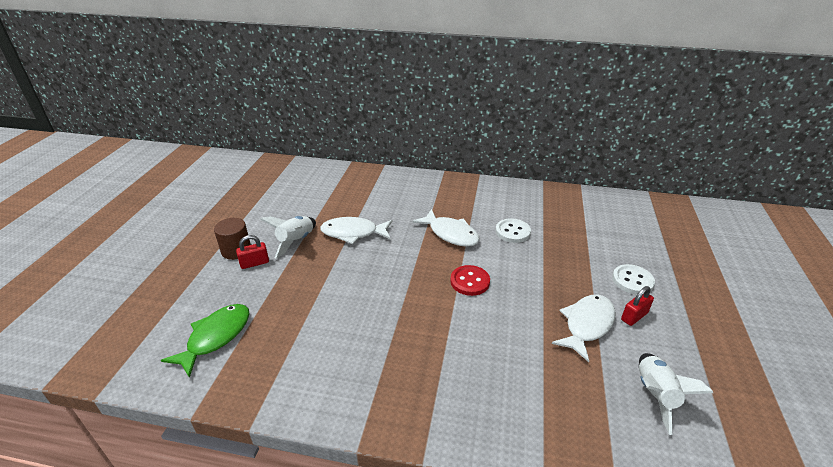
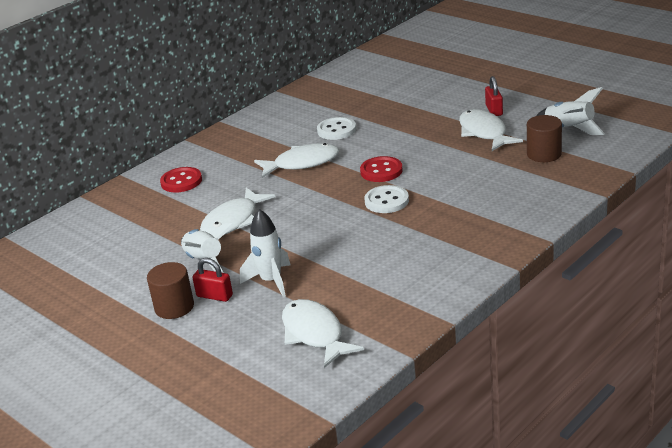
camera: 55 degrees left, 5 degrees down
green fish [161,304,249,378] -> white fish [282,299,364,368]
red padlock [236,235,269,269] -> red padlock turned 75 degrees counterclockwise [192,258,233,302]
white button [612,264,655,294] -> white button moved to [364,185,409,213]
none -> red button [160,167,202,193]
none -> white rocket [240,209,290,298]
none -> brown cylinder [527,115,562,162]

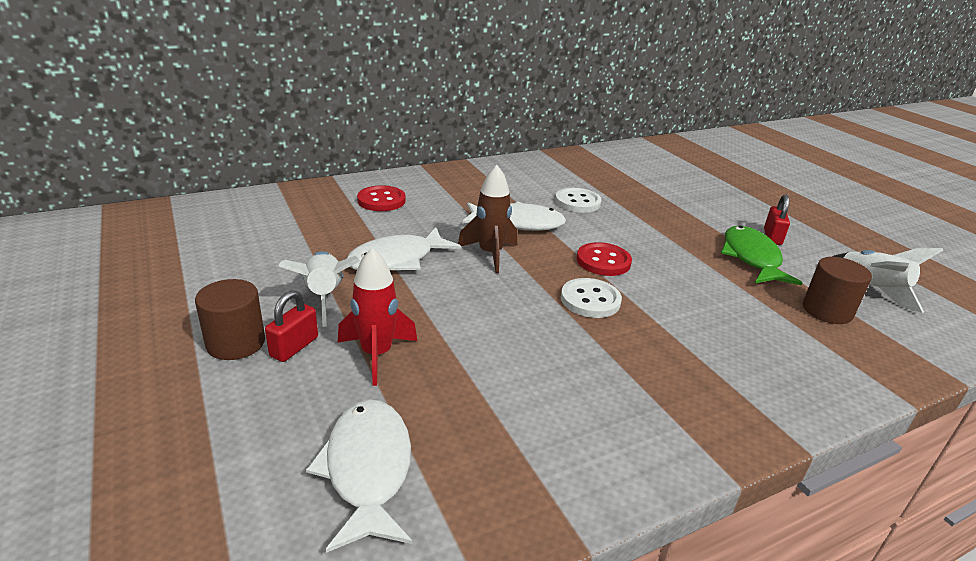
camera: 15 degrees right, 0 degrees up
red padlock [192,258,233,302] -> red padlock turned 75 degrees clockwise [265,290,318,362]
white rocket [240,209,290,298] -> red rocket [338,248,417,386]
white fish [459,109,523,151] -> green fish [721,226,802,285]
none -> brown rocket [458,165,517,273]

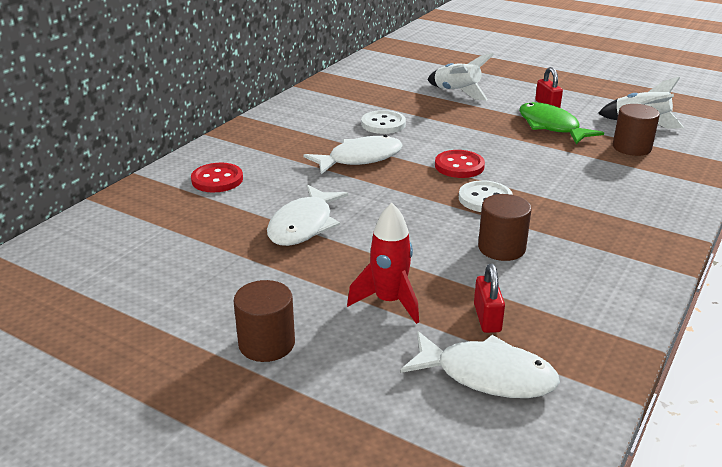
camera: 30 degrees left, 0 degrees up
red padlock [265,290,318,362] -> red padlock moved to [474,264,505,333]
white rocket [278,251,360,327] -> white rocket moved to [428,53,494,100]
white fish [306,399,412,553] -> white fish turned 150 degrees clockwise [400,331,560,398]
brown rocket [458,165,517,273] -> none
none -> brown cylinder [478,194,532,261]

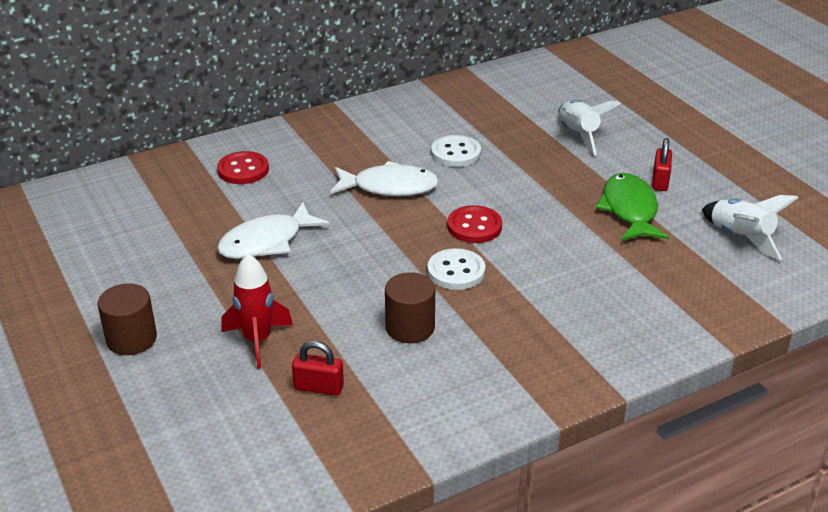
camera: 30 degrees right, 5 degrees up
white fish [400,331,560,398] -> none
red padlock [474,264,505,333] -> red padlock turned 75 degrees clockwise [292,341,344,396]
brown cylinder [613,104,660,156] -> none

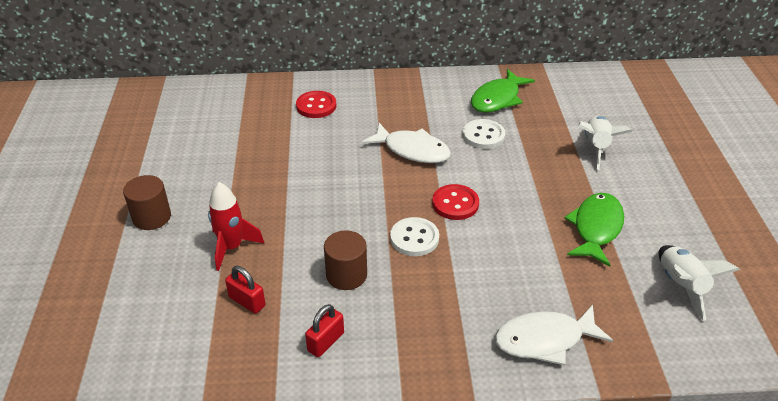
camera: 25 degrees right, 5 degrees up
white fish [217,202,330,259] -> white fish moved to [495,305,613,365]
red padlock [652,138,672,191] -> red padlock moved to [305,304,344,357]
none -> green fish [471,69,535,112]

